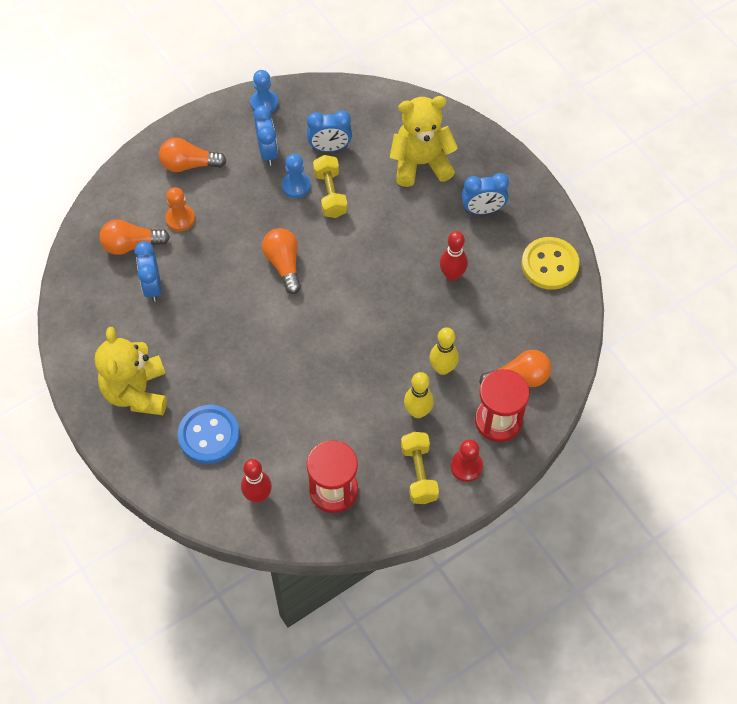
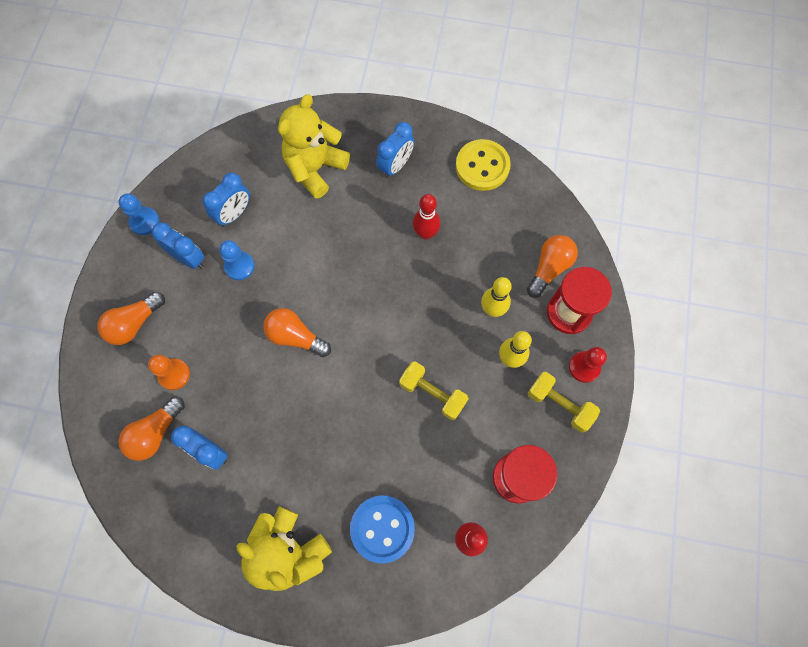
camera: 45 degrees left, 10 degrees up
yellow dumbbell [313,155,348,218] -> yellow dumbbell moved to [399,361,469,420]

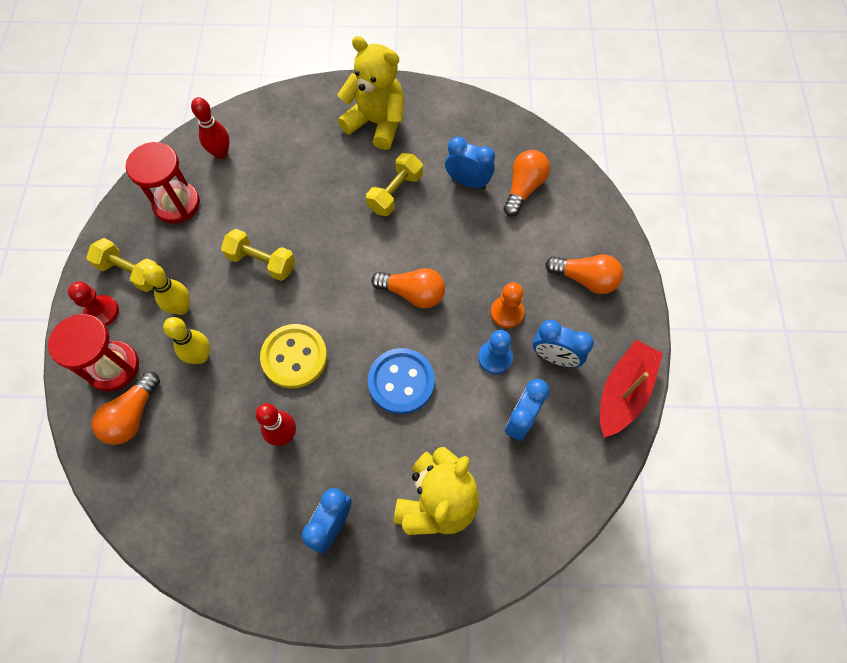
camera: 170 degrees right, 5 degrees down
orange light bulb [97,292,165,345] -> orange light bulb turned 75 degrees clockwise [545,254,623,294]
blue pawn [118,193,159,235] -> red boat [600,340,663,438]
orange pawn [148,355,190,390] -> orange pawn moved to [490,282,524,328]
blue button [350,495,415,563] -> blue button moved to [368,348,435,415]
yellow button [456,139,511,191] -> yellow button moved to [260,324,327,389]
none -> yellow dumbbell [366,153,423,216]

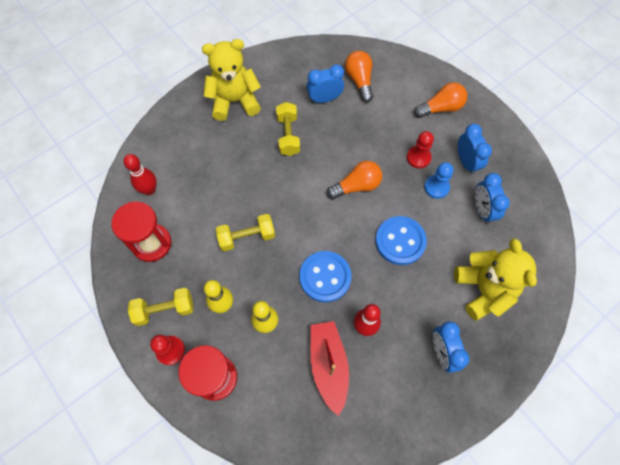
camera: 40 degrees left, 0 degrees up
orange light bulb [92,372,160,445] -> none
yellow button [260,324,327,389] -> blue button [299,251,352,302]
orange pawn [490,282,524,328] -> red pawn [407,131,434,168]
blue clock [533,320,594,367] -> blue clock turned 90 degrees counterclockwise [458,124,492,175]
red boat [600,340,663,438] -> red boat moved to [311,321,349,416]

